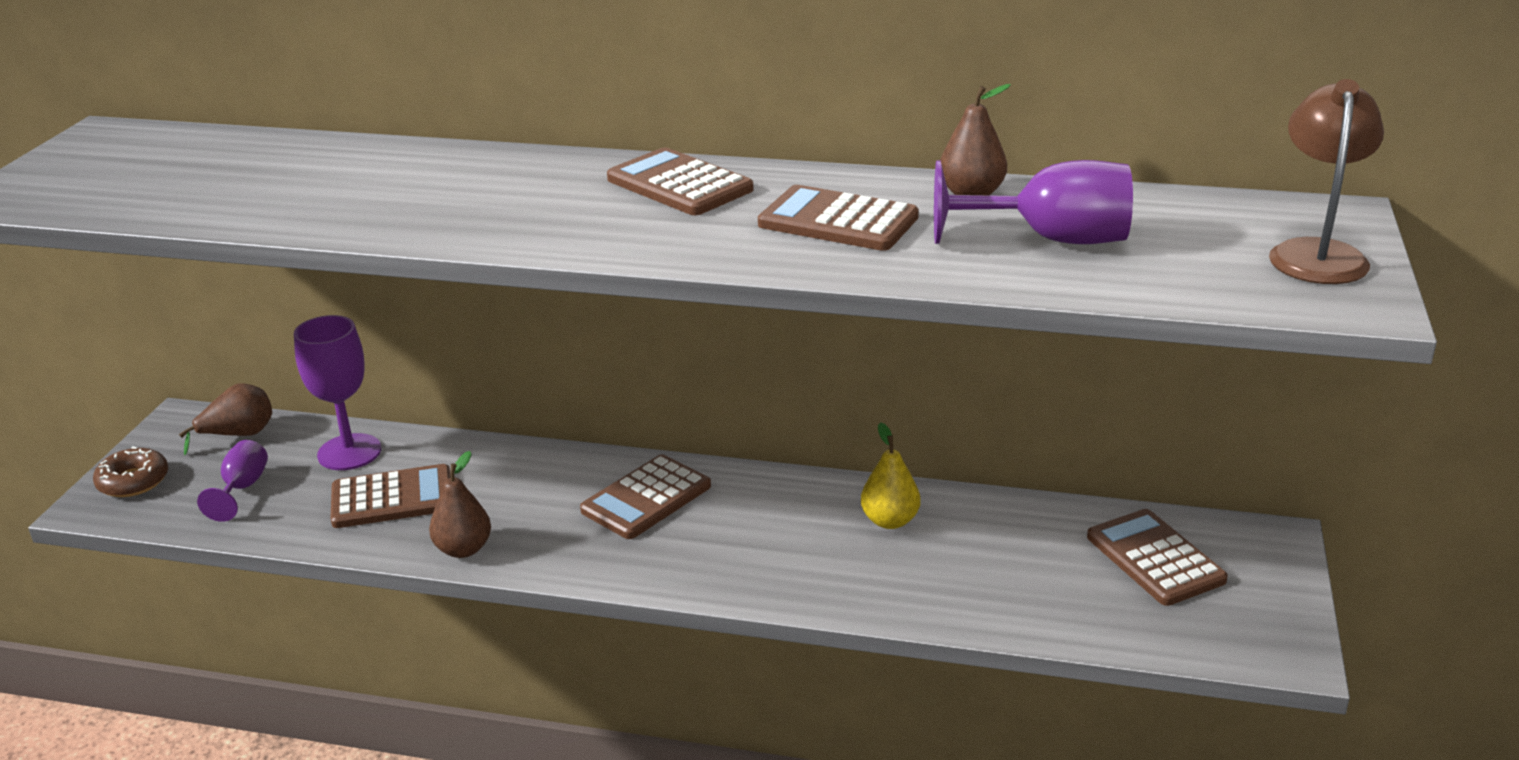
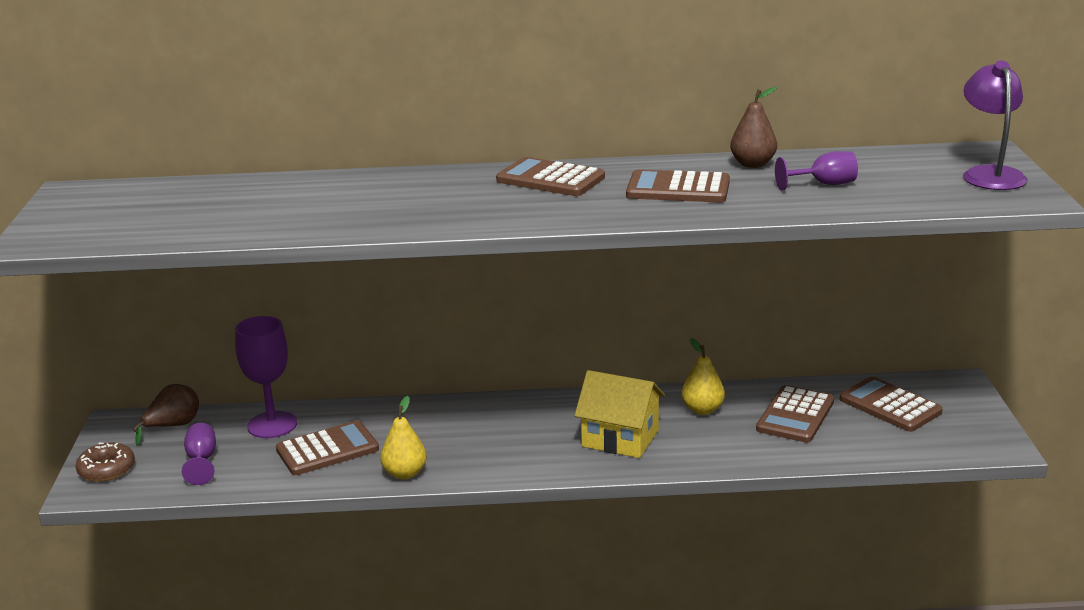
camera: 15 degrees left, 5 degrees down
brown pear [429,451,491,558] -> yellow pear [380,396,427,479]
brown calculator [580,454,711,539] -> brown calculator moved to [756,385,834,443]
purple goblet [934,160,1133,244] -> purple goblet [775,151,858,191], size x0.60
brown lamp [1269,79,1384,284] -> purple lamp [963,60,1028,190]
none -> yellow house [574,370,665,458]

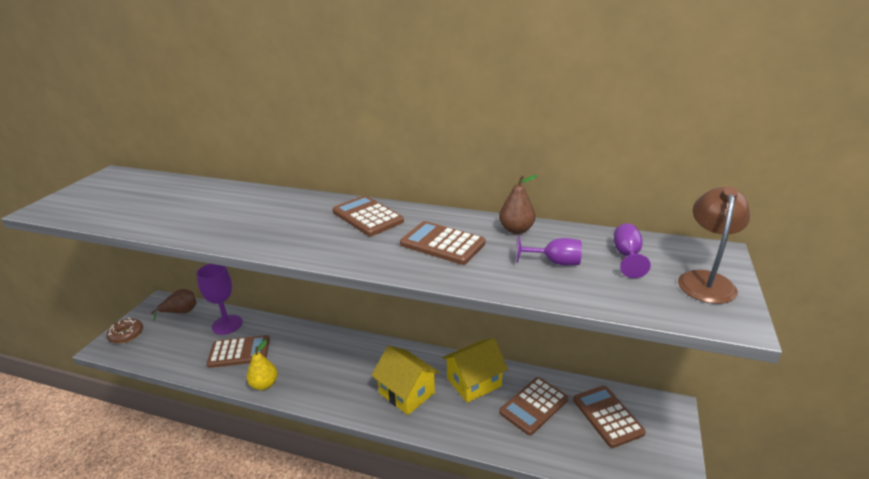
camera: 20 degrees right, 5 degrees up
purple goblet [182,423,216,485] -> purple goblet moved to [614,223,651,278]
yellow pear [681,338,725,415] -> yellow house [442,338,508,403]
purple lamp [963,60,1028,190] -> brown lamp [678,187,750,304]

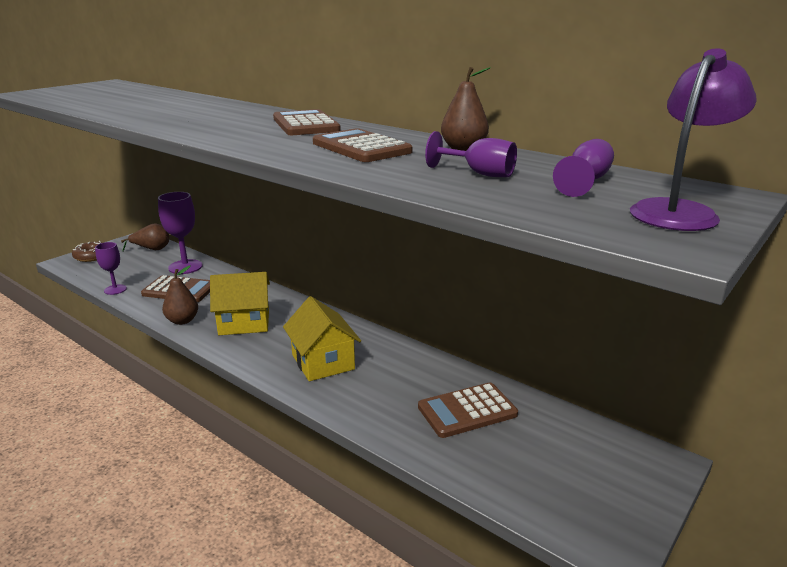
camera: 20 degrees right, 5 degrees down
yellow pear [247,340,278,390] -> brown pear [162,265,198,325]
yellow house [442,338,508,403] -> yellow house moved to [210,272,270,335]
brown calculator [573,386,646,448] -> none
brown lamp [678,187,750,304] -> purple lamp [630,48,757,231]
none -> purple goblet [95,242,127,295]

